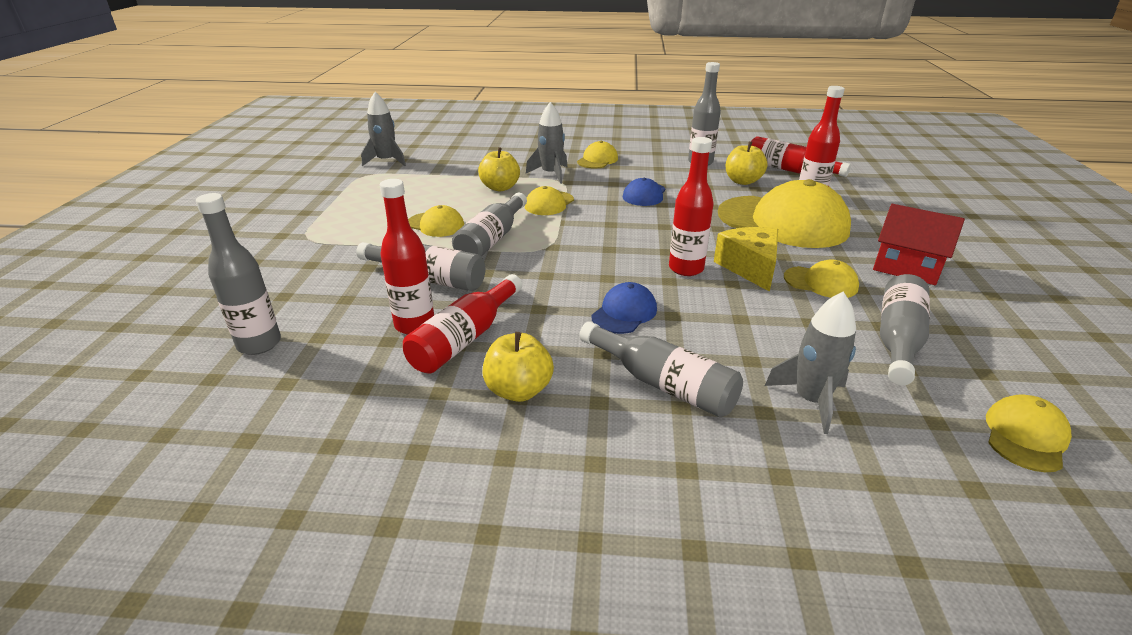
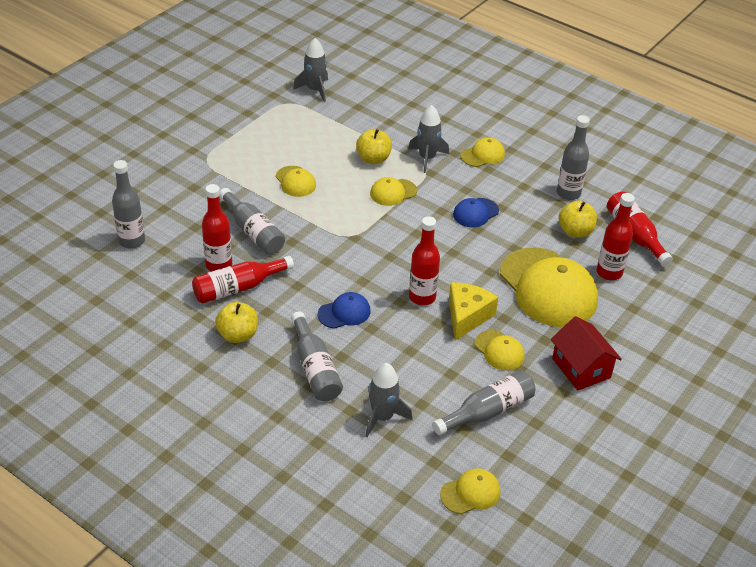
camera: 30 degrees right, 10 degrees up
grey bottle [452,193,527,257] -> none

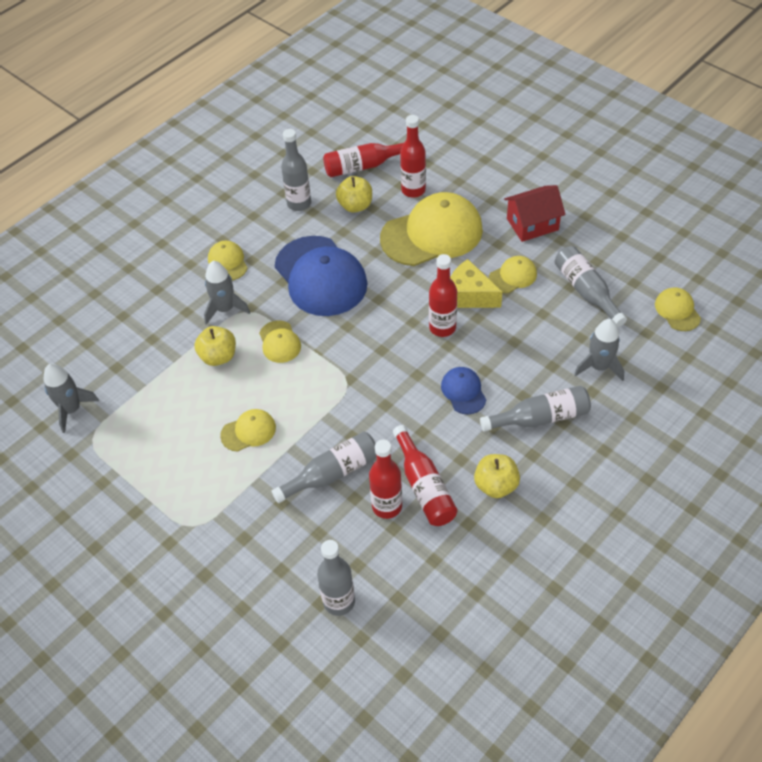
camera: 80 degrees left, 10 degrees up
blue cap [453,198,499,227] -> blue cap [275,236,368,316], size x2.14

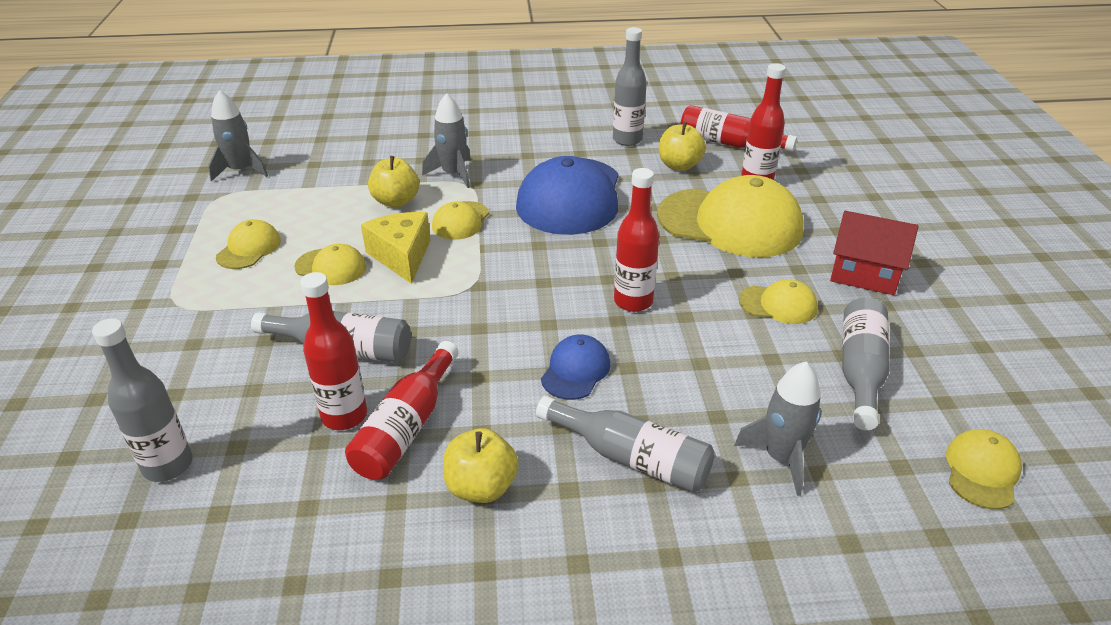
camera: 40 degrees right, 15 degrees down
yellow cap [208,241,248,280] -> yellow cap moved to [216,219,281,269]
yellow cheese [450,259,502,308] -> yellow cheese moved to [361,212,431,284]

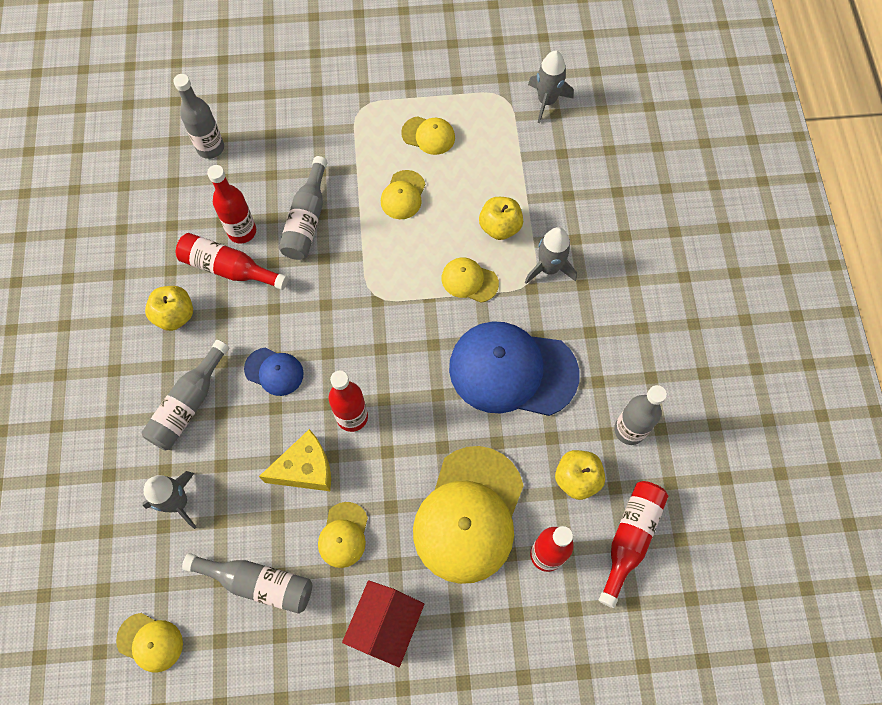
camera: 90 degrees right, 30 degrees up
yellow cheese [361,212,431,284] -> yellow cheese moved to [259,429,331,491]

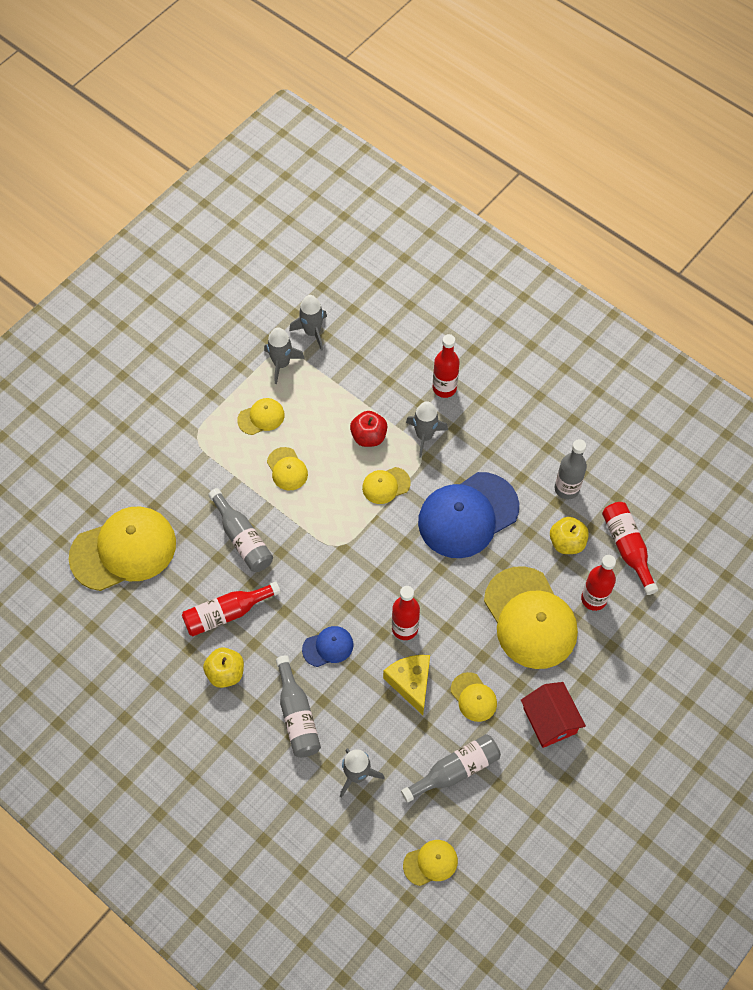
camera: 45 degrees left, 5 degrees down
grey bottle [173,74,224,159] -> yellow cap [69,507,176,591]
red bottle [207,165,256,243] -> red bottle moved to [433,334,460,398]
yellow cheese [259,429,331,491] -> yellow cheese turned 45 degrees counterclockwise [383,655,430,715]
yellow apple [479,197,523,240] -> red apple [350,411,387,447]
none -> grey rocket [264,327,305,384]

